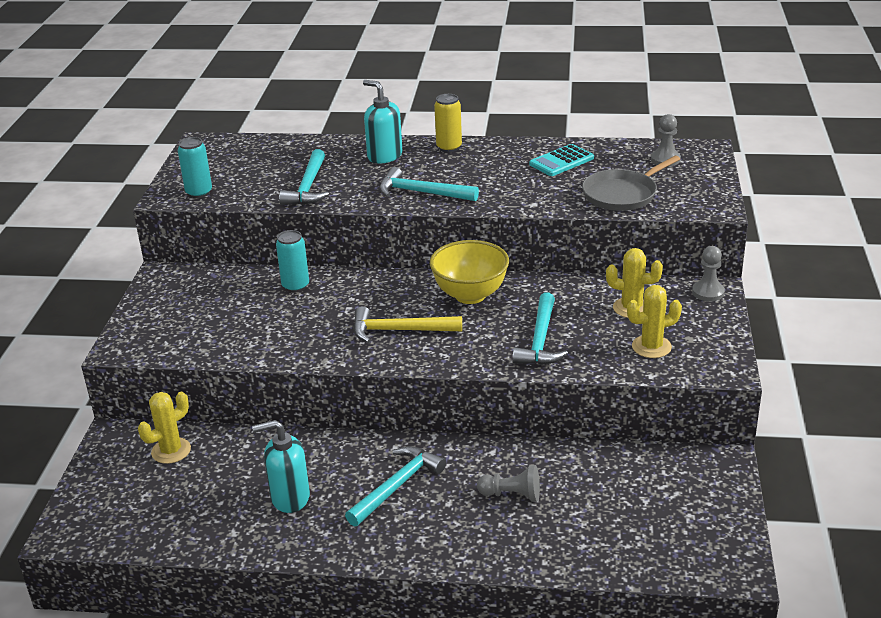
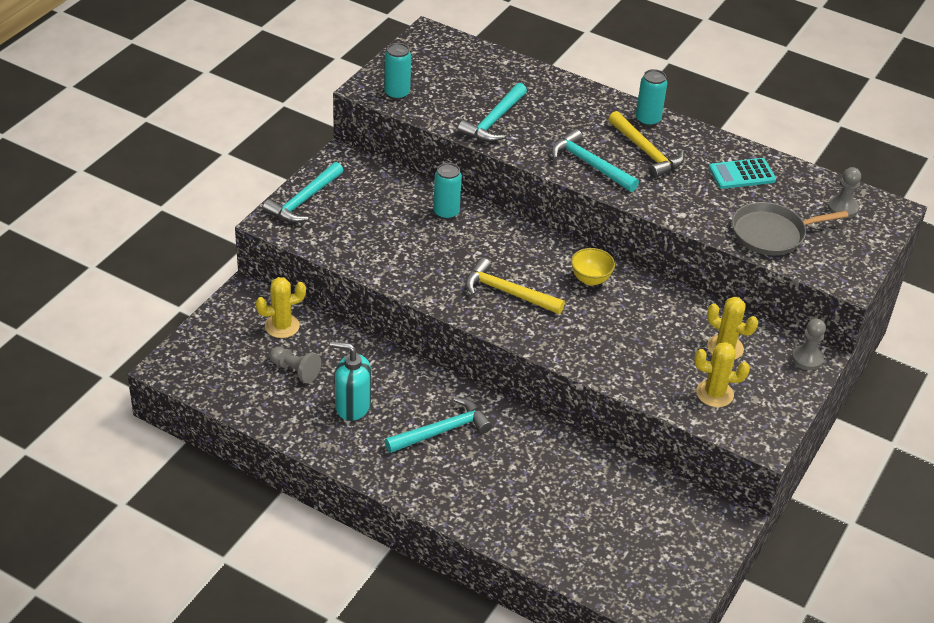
camera: 20 degrees right, 10 degrees up
turquoise soap dispenser [363,80,402,163] -> none
yellow bowl [430,240,509,304] -> yellow bowl [571,248,615,286], size x0.58
yellow can [434,94,462,152] -> turquoise can [636,69,667,126]
grey pawn [477,465,540,502] -> grey pawn moved to [269,347,321,383]
turquoise hammer [512,292,568,365] -> turquoise hammer moved to [263,162,344,223]
none -> yellow hammer [608,111,684,178]

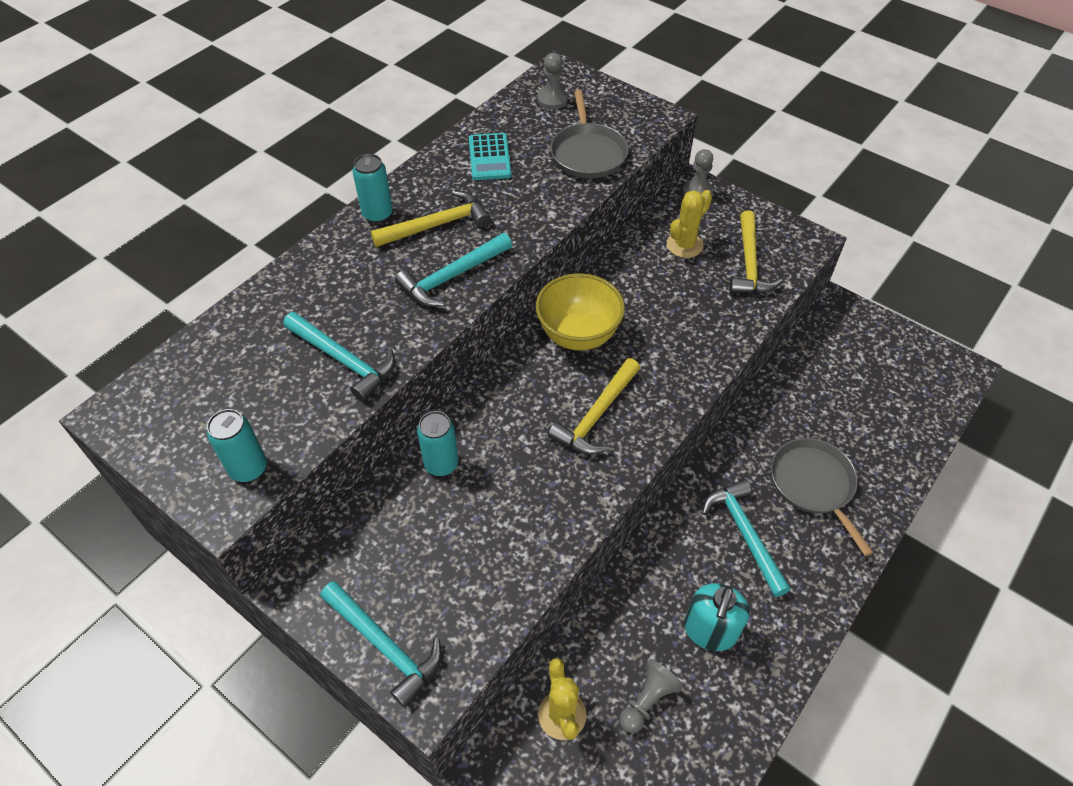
camera: 80 degrees left, 10 degrees up
yellow bowl [571,248,615,286] -> yellow bowl [536,273,625,350], size x1.71
yellow cactus [694,342,750,407] -> yellow hammer [730,211,783,294]
none -> grey pan [771,438,873,556]

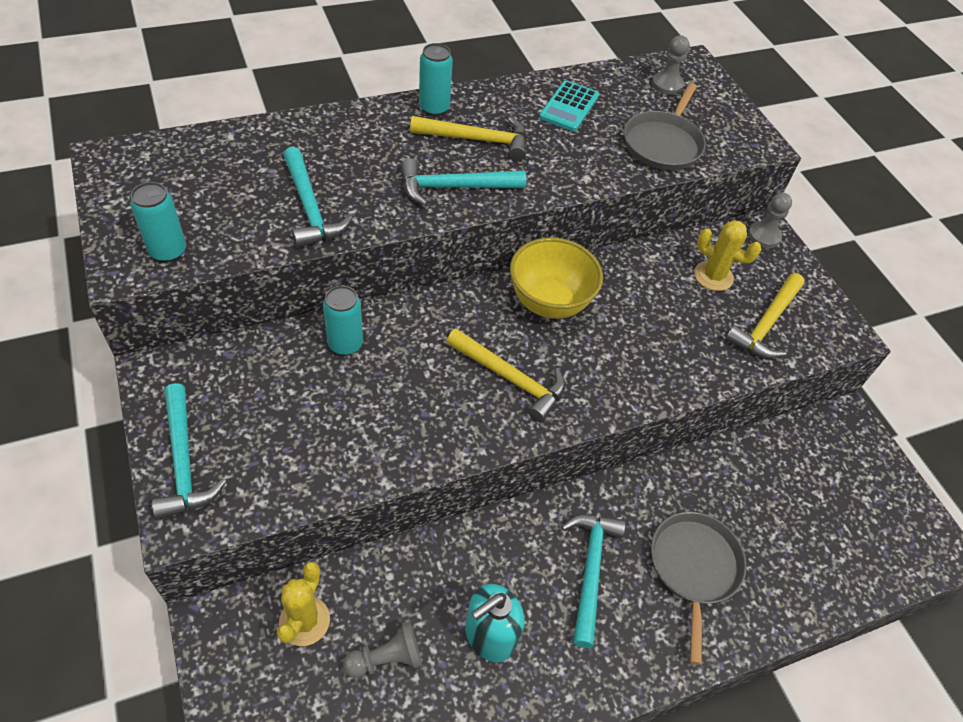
camera: 25 degrees right, 0 degrees up
yellow hammer [548,358,640,455] -> yellow hammer turned 120 degrees counterclockwise [446,328,566,423]
yellow cactus [667,190,712,258] -> yellow cactus turned 45 degrees clockwise [694,220,761,291]

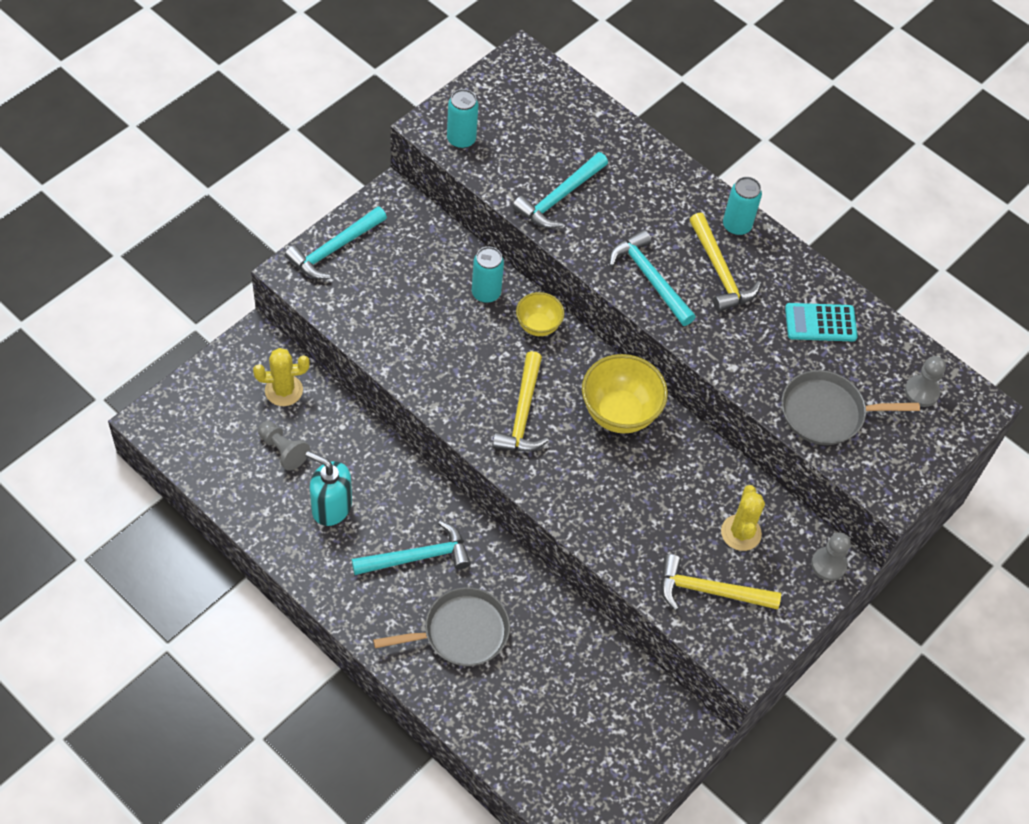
camera: 65 degrees right, 5 degrees up
none -> yellow bowl [516,292,564,336]

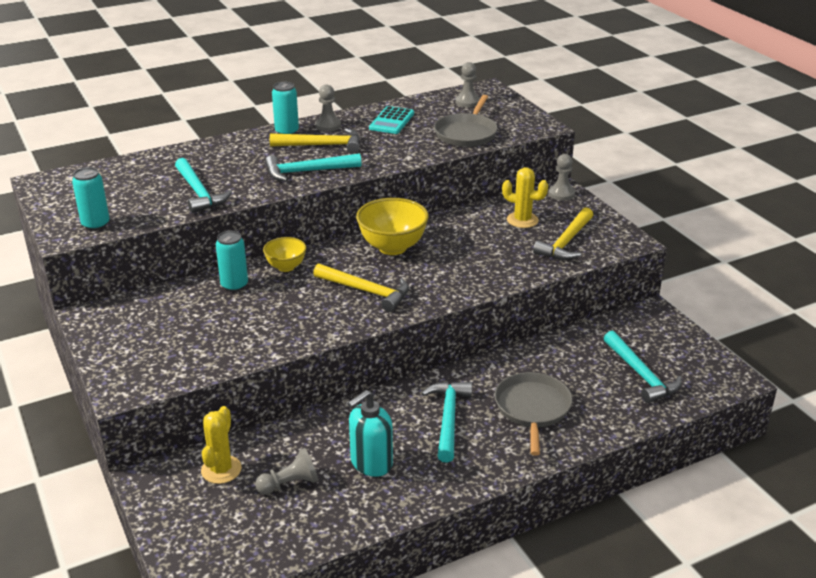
camera: 65 degrees left, 25 degrees down
turquoise hammer [285,206,387,279] -> turquoise hammer moved to [604,331,682,403]
none -> grey pawn [315,85,341,132]

